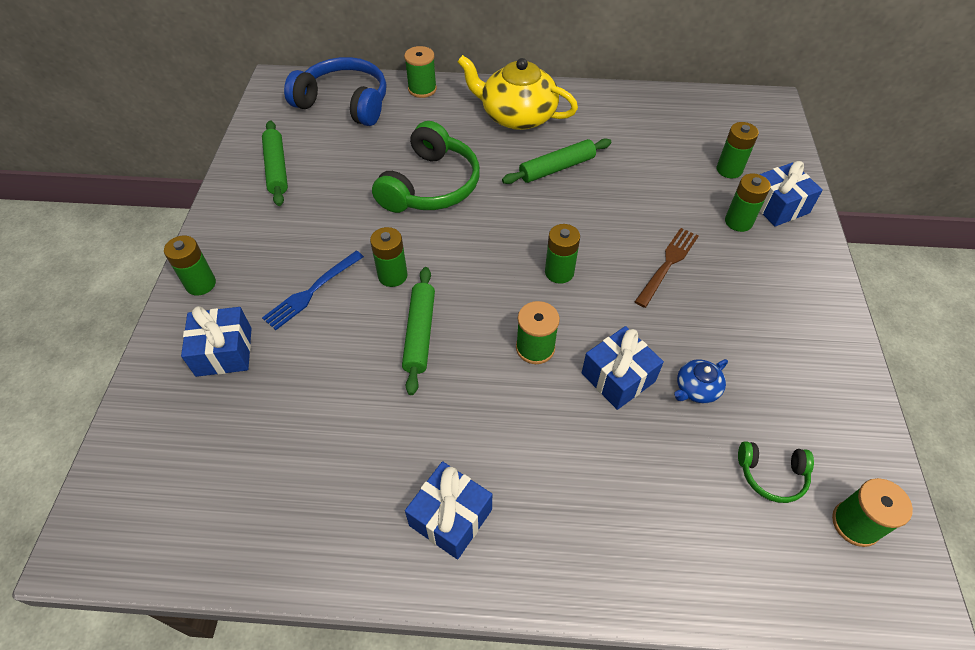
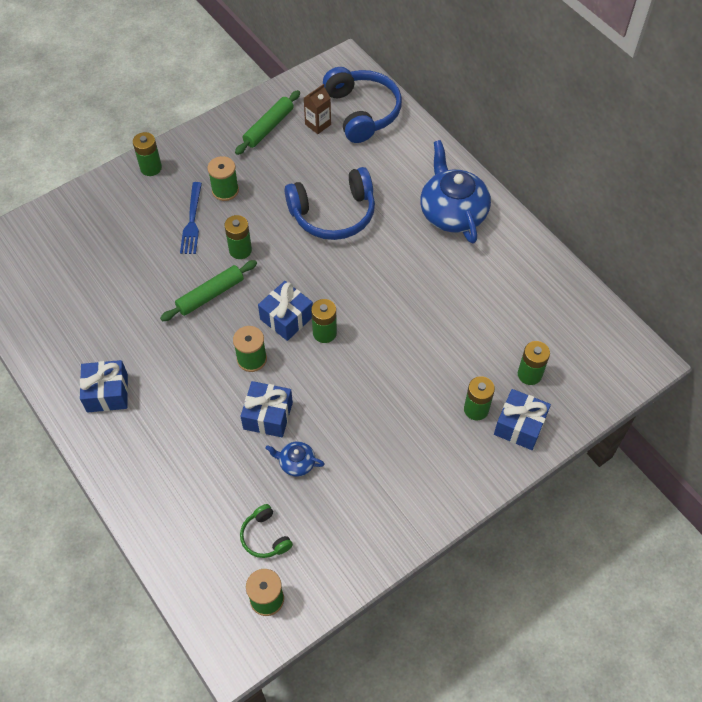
camera: 50 degrees right, 5 degrees up
blue gift [181,306,252,377] -> blue gift moved to [258,281,313,341]
blue fork [262,251,364,330] -> blue fork turned 90 degrees counterclockwise [180,182,202,254]
green headphones [372,121,480,213] -> blue headphones [285,167,375,240]
green spool [404,46,437,98] -> green spool moved to [207,156,239,201]
yellow teapot [458,55,578,130] -> blue teapot [420,140,491,244]
green rolling pin [502,138,611,184] -> none
brown fork [634,228,698,308] -> none
none -> brown carton [304,84,331,134]

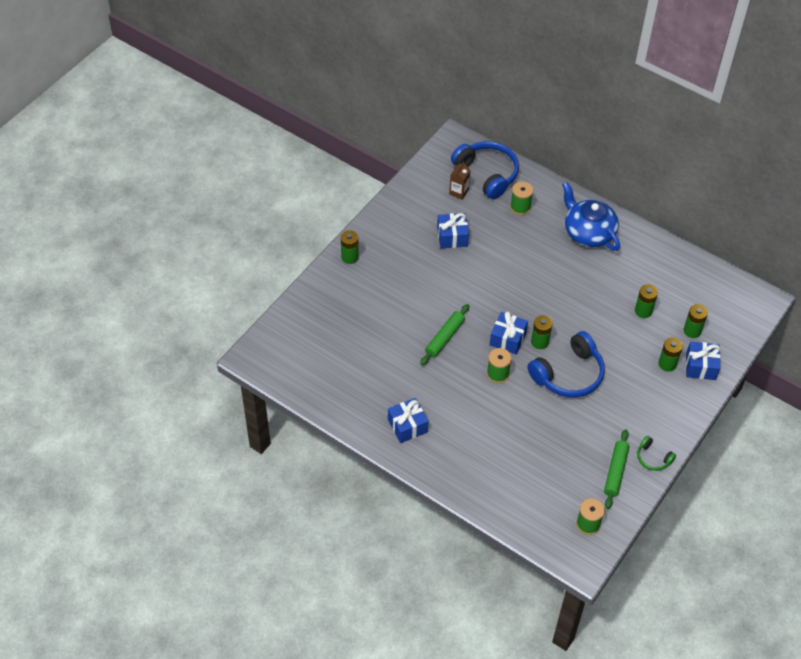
camera: 20 degrees left, 5 degrees down
blue fork [180,182,202,254] -> none
green spool [207,156,239,201] -> green spool moved to [510,182,533,215]
green battery [224,215,252,259] -> green battery moved to [635,284,658,318]
green rolling pin [235,90,300,155] -> green rolling pin moved to [604,429,630,509]
blue gift [240,381,293,437] -> blue gift moved to [437,213,469,249]
green headphones [240,504,293,558] -> green headphones moved to [637,436,676,471]
blue teapot [265,441,325,477] -> none
blue headphones [285,167,375,240] -> blue headphones moved to [528,331,605,397]

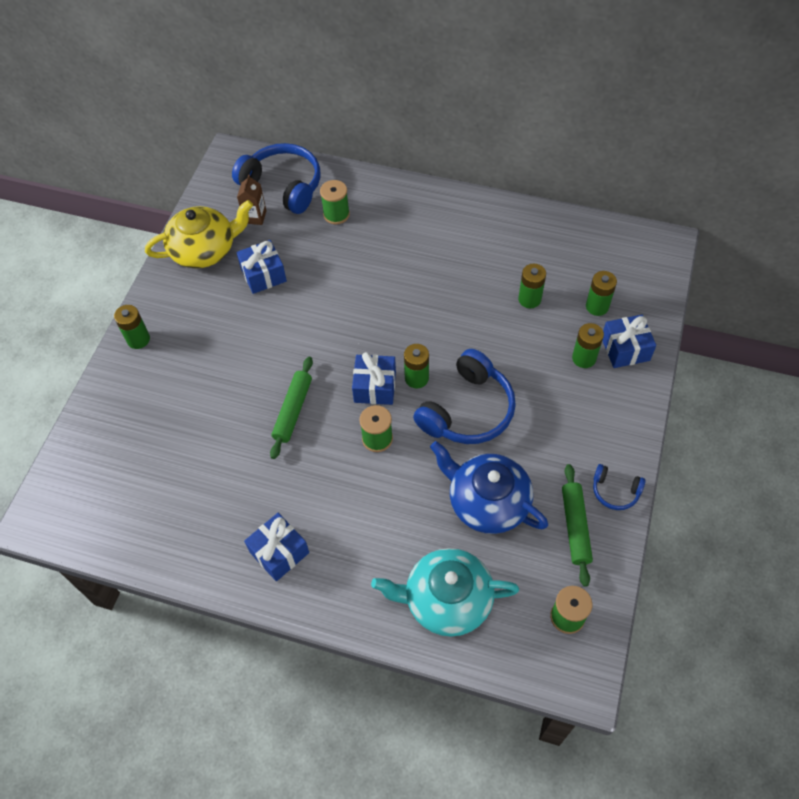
camera: 15 degrees left, 5 degrees up
blue teapot [562,182,620,251] -> blue teapot moved to [430,441,548,534]
green headphones [637,436,676,471] -> blue headphones [593,464,646,510]
none -> yellow teapot [145,200,253,268]
none -> turquoise teapot [371,548,519,637]

